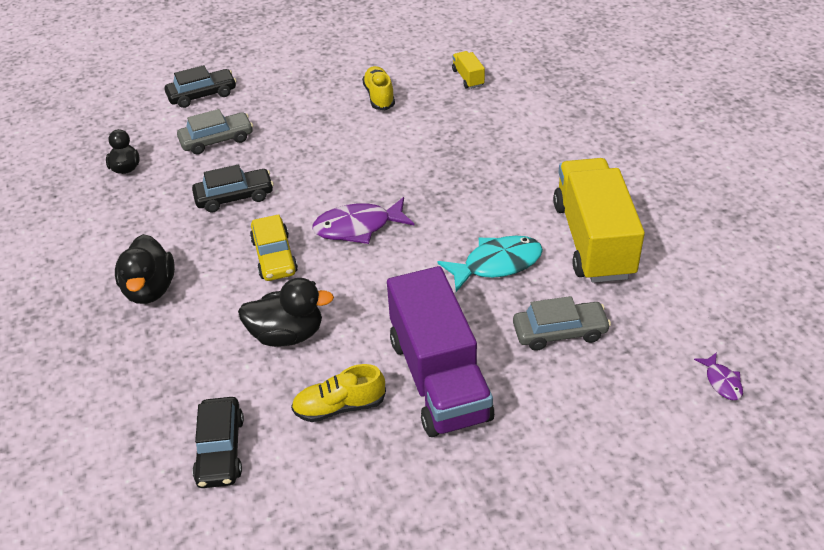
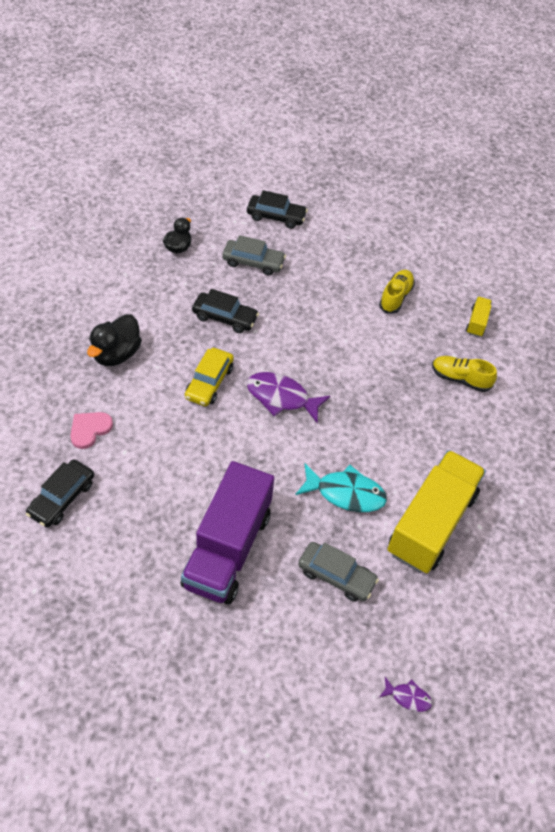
camera: 30 degrees right, 10 degrees up
black duck [238,278,334,347] -> none
yellow shoe [291,364,386,422] -> yellow shoe moved to [432,356,497,392]
purple fish [694,352,743,400] -> purple fish turned 90 degrees counterclockwise [379,677,432,712]
none -> pink heart [70,412,113,449]

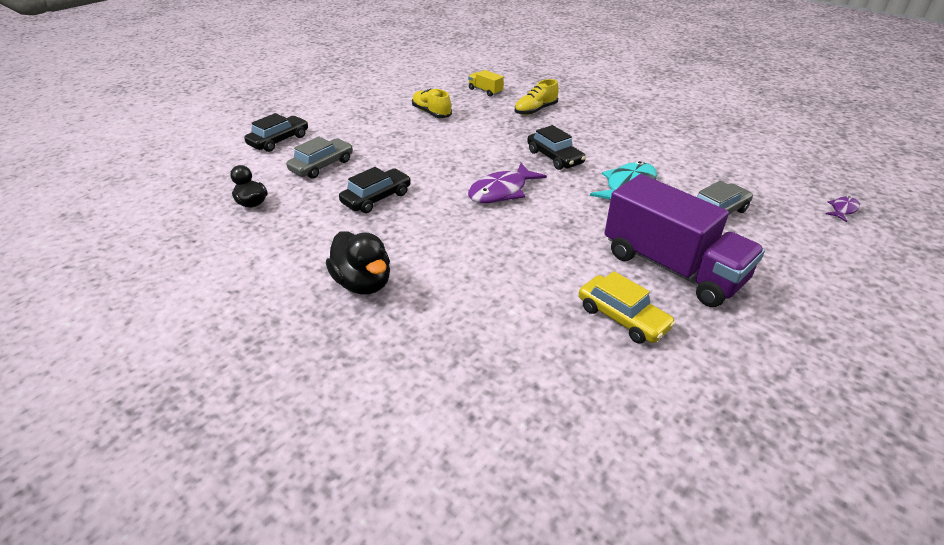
camera: 60 degrees left, 15 degrees down
black car [26,459,94,527] -> black car moved to [527,125,586,170]
pink heart [70,412,113,449] -> none
yellow car [185,348,234,406] -> yellow car moved to [579,271,676,344]
yellow truck [388,450,486,573] -> none

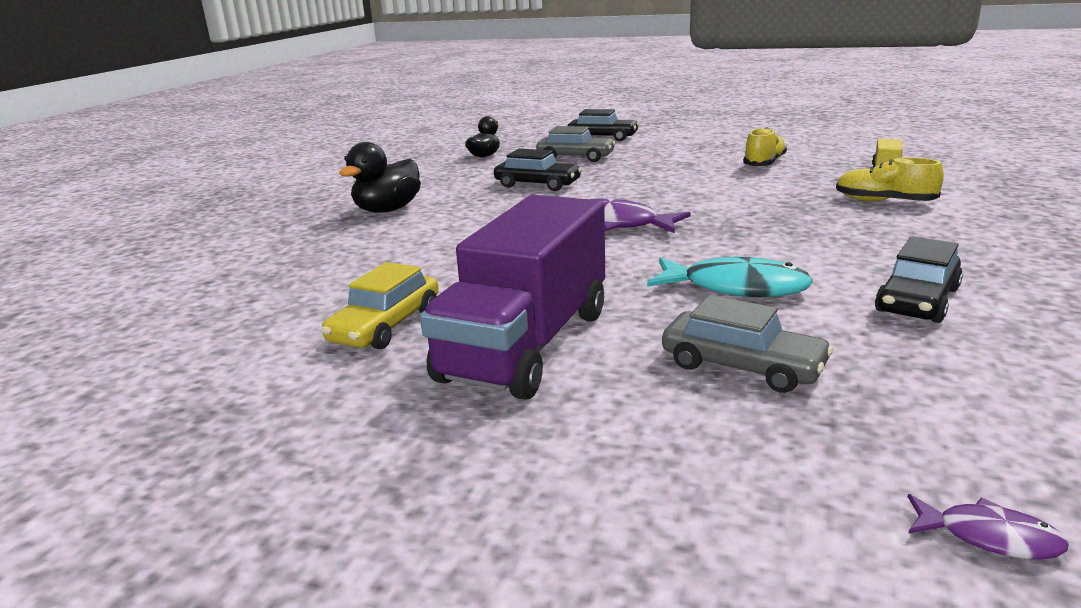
camera: 70 degrees right, 15 degrees down
black car [527,125,586,170] -> black car moved to [875,236,963,323]

